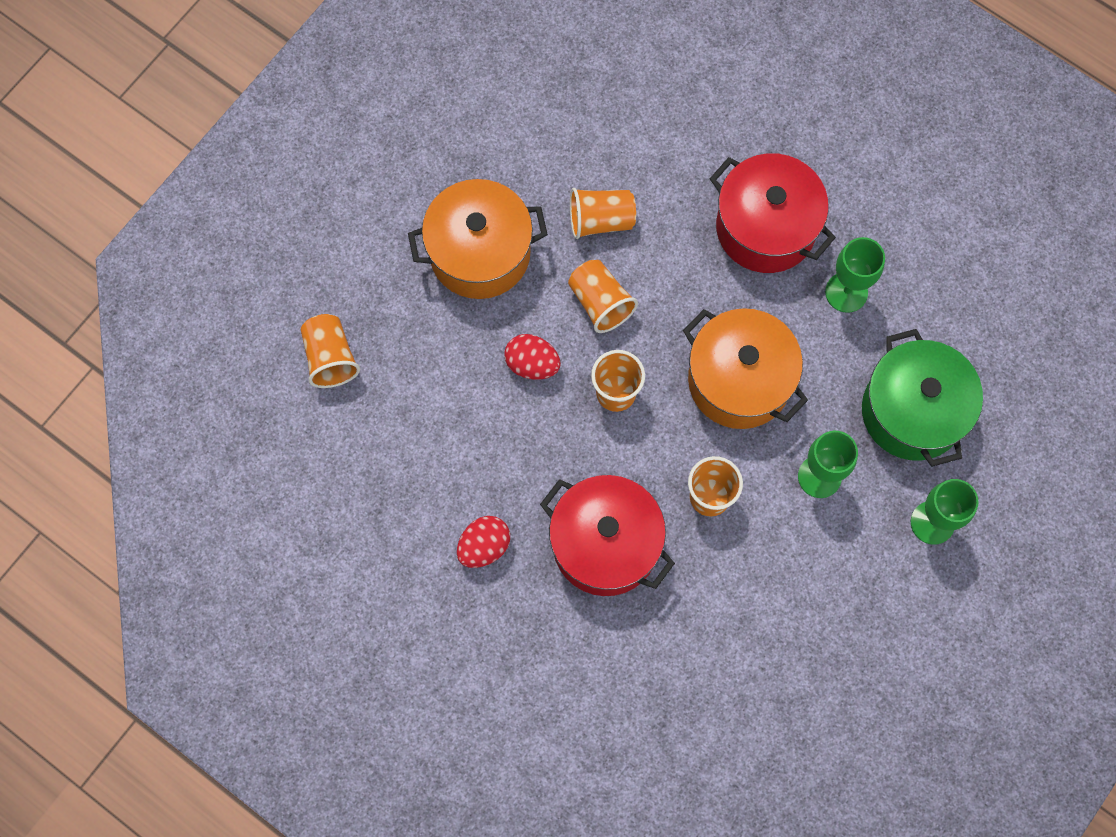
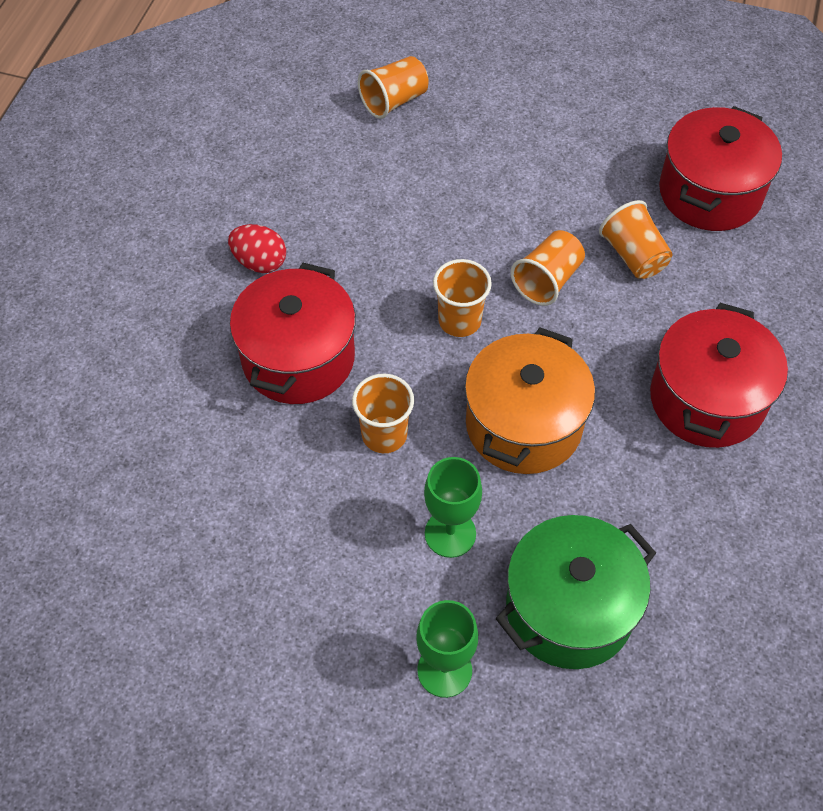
camera: 70 degrees right, 15 degrees down
orange pot [408,179,548,299] -> none
red egg [505,334,561,380] -> none
green goblet [825,237,885,313] -> none
none -> red pot [659,106,782,231]

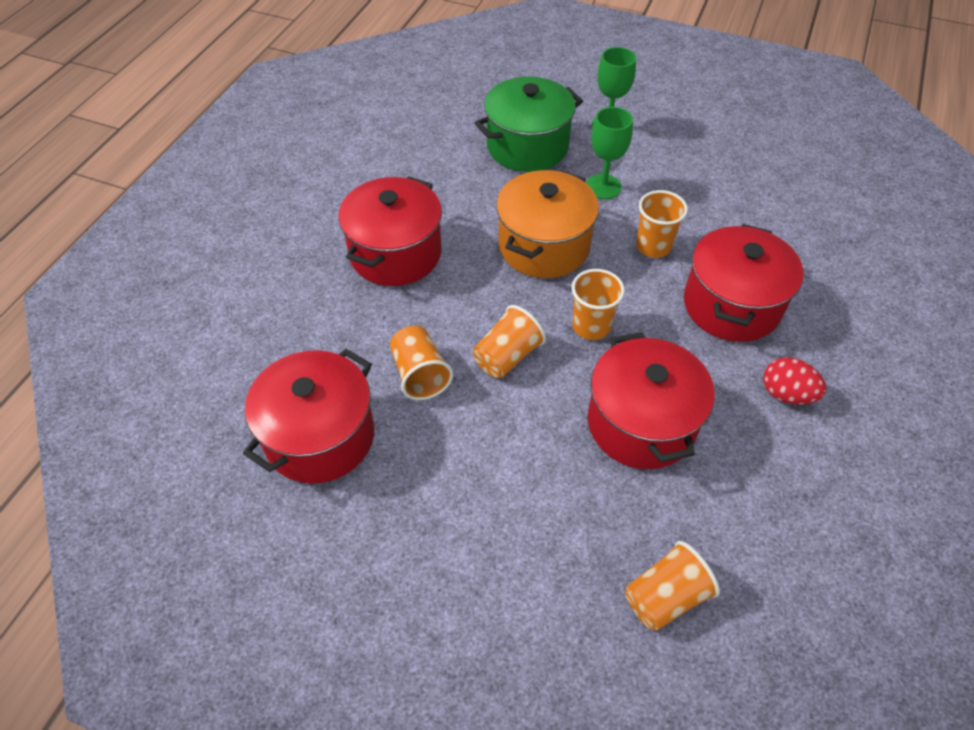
camera: 175 degrees left, 5 degrees down
none -> red pot [588,332,715,469]

